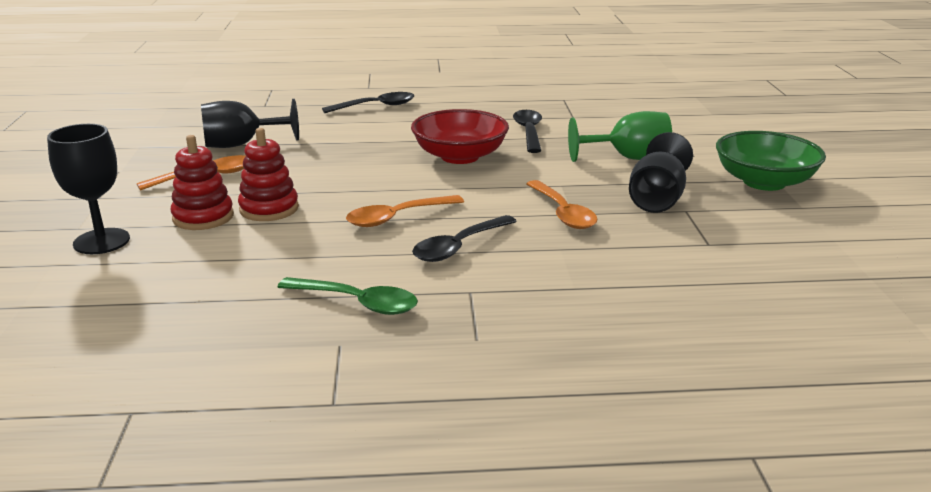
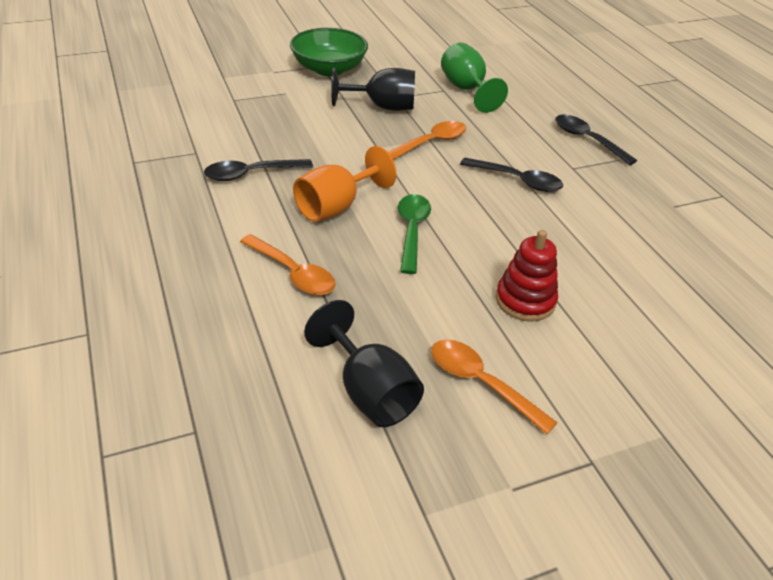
camera: 110 degrees left, 15 degrees up
black goblet [47,124,130,254] -> none
red stacking toy [170,135,234,230] -> none
green spoon [278,277,418,315] -> green spoon moved to [398,194,431,274]
black spoon [322,92,414,113] -> black spoon moved to [555,115,637,165]
orange spoon [346,195,464,227] -> orange spoon moved to [240,234,336,295]
red bowl [411,109,509,164] -> orange goblet [293,146,396,222]
green goblet [568,111,672,162] -> green goblet moved to [441,43,508,113]

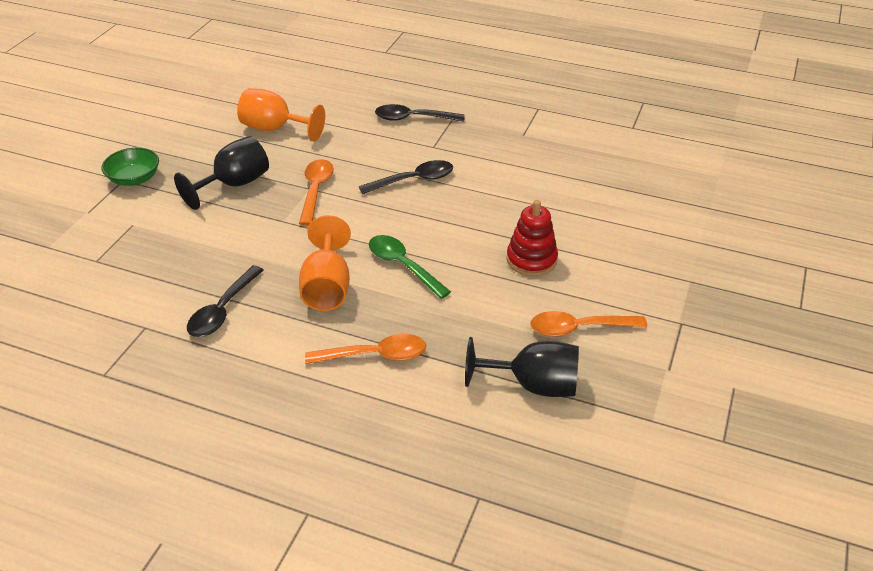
camera: 45 degrees left, 0 degrees up
green bowl [290,28,368,76] -> green bowl [102,147,159,186], size x0.64
green goblet [441,43,508,113] -> orange goblet [237,88,325,141]

